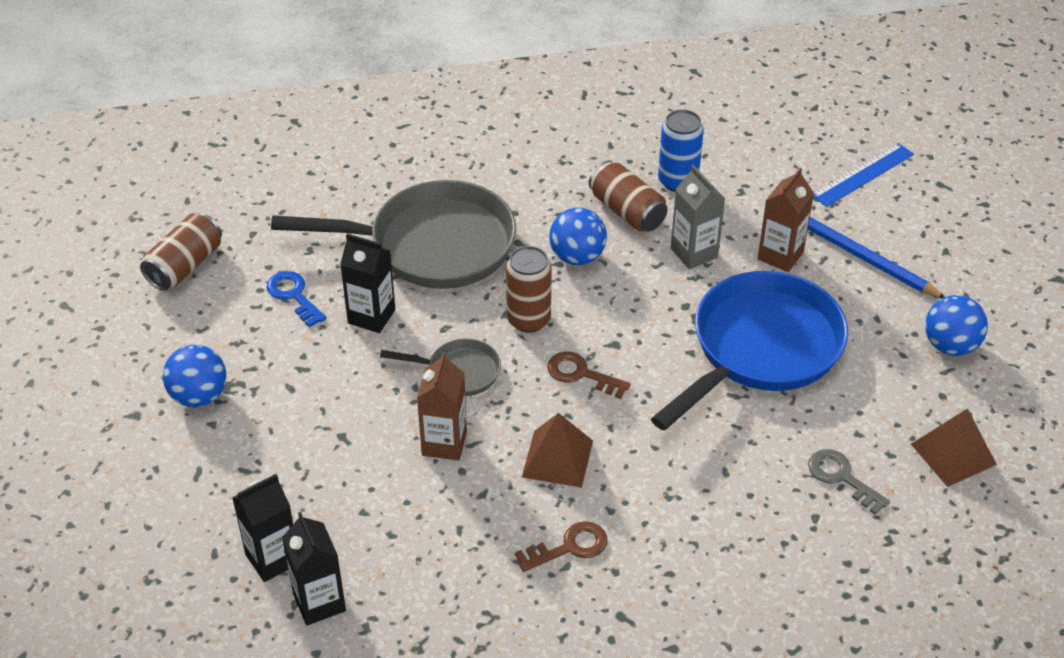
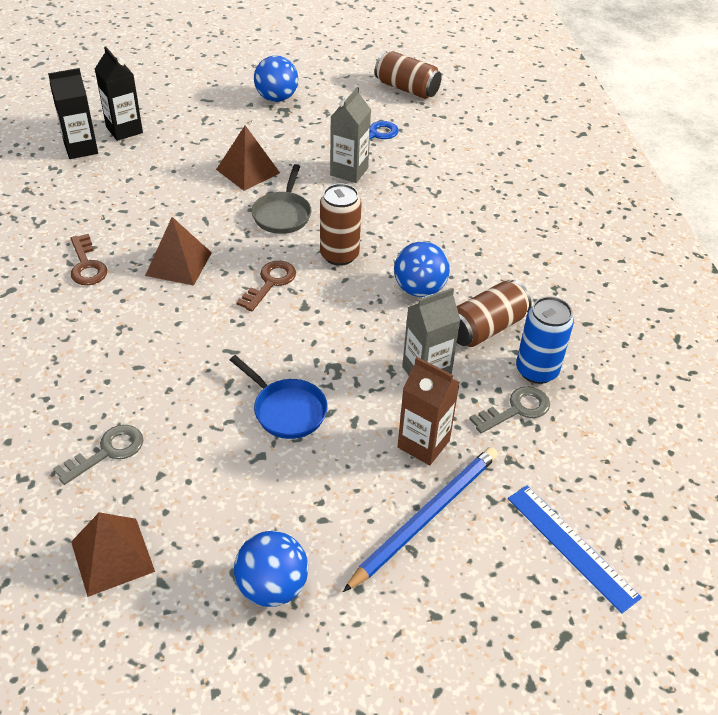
camera: 90 degrees right, 0 degrees up
grey pan [271,180,516,289] -> none
black carton [340,233,395,333] -> grey carton [330,87,371,183]
brown carton [417,352,467,461] -> none
blue pan [651,271,848,431] -> blue pan [230,355,328,439], size x0.47
none -> brown pyramid [216,125,280,191]
none -> grey key [469,386,550,433]

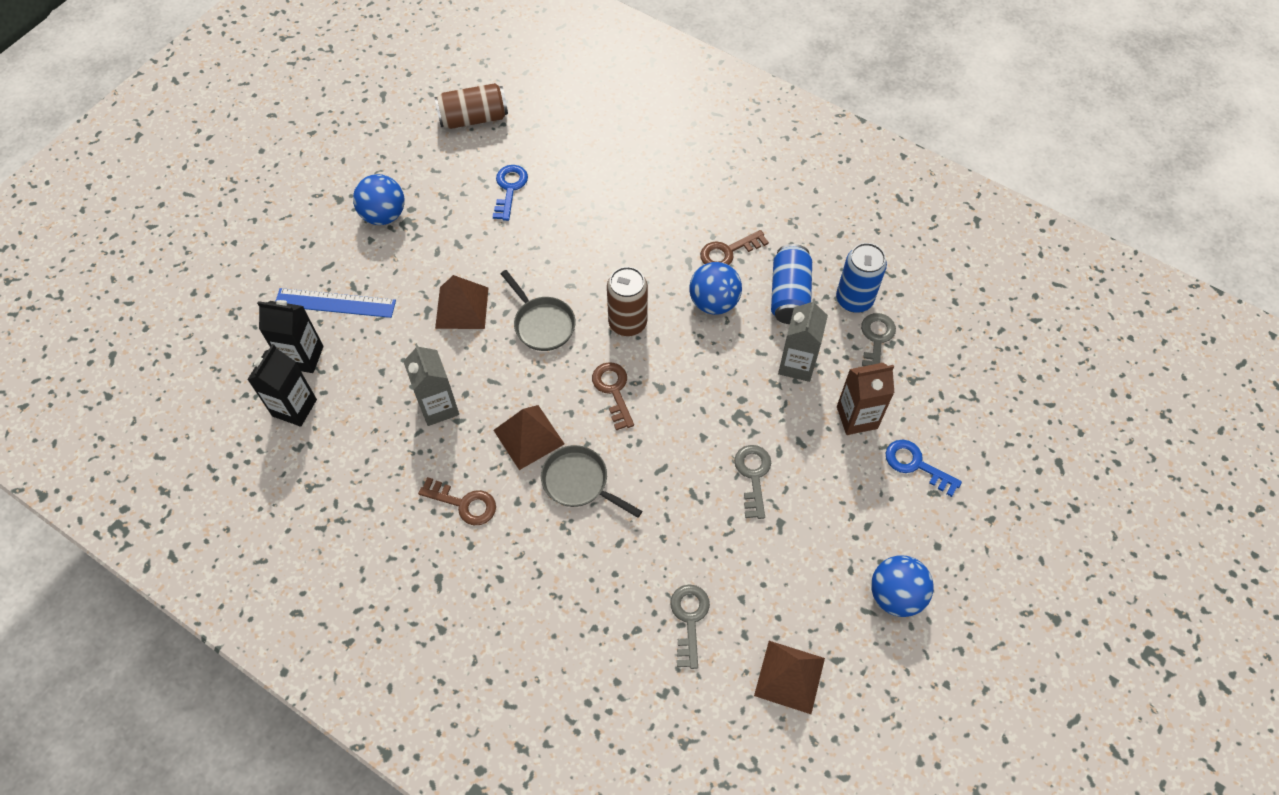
camera: 45 degrees left, 15 degrees up
blue pan [230,355,328,439] -> grey key [734,445,771,519]
grey carton [330,87,371,183] -> grey carton moved to [403,343,459,426]
blue pencil [343,447,498,592] -> blue key [886,440,962,497]
brown can [457,280,532,347] -> blue can [771,244,812,324]
blue ruler [508,485,642,614] -> blue ruler moved to [275,288,396,318]
none -> grey pan [541,445,642,518]
none -> brown key [700,230,769,265]

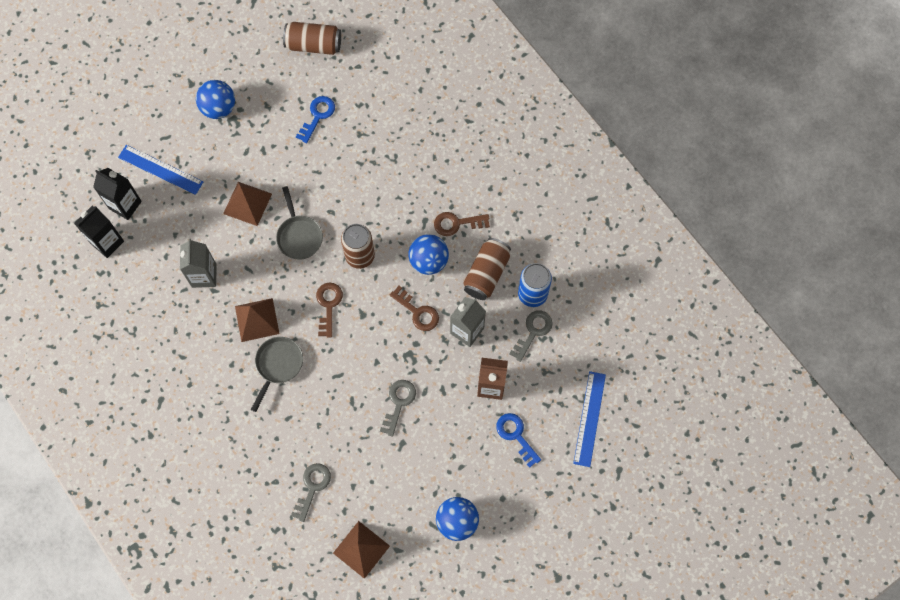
camera: 20 degrees right, 10 degrees up
brown key [418,477,496,525] -> brown key moved to [390,286,439,331]
grey pan [541,445,642,518] -> grey pan turned 60 degrees clockwise [251,337,303,412]
blue can [771,244,812,324] -> brown can [463,238,511,300]
none -> blue ruler [573,371,606,467]

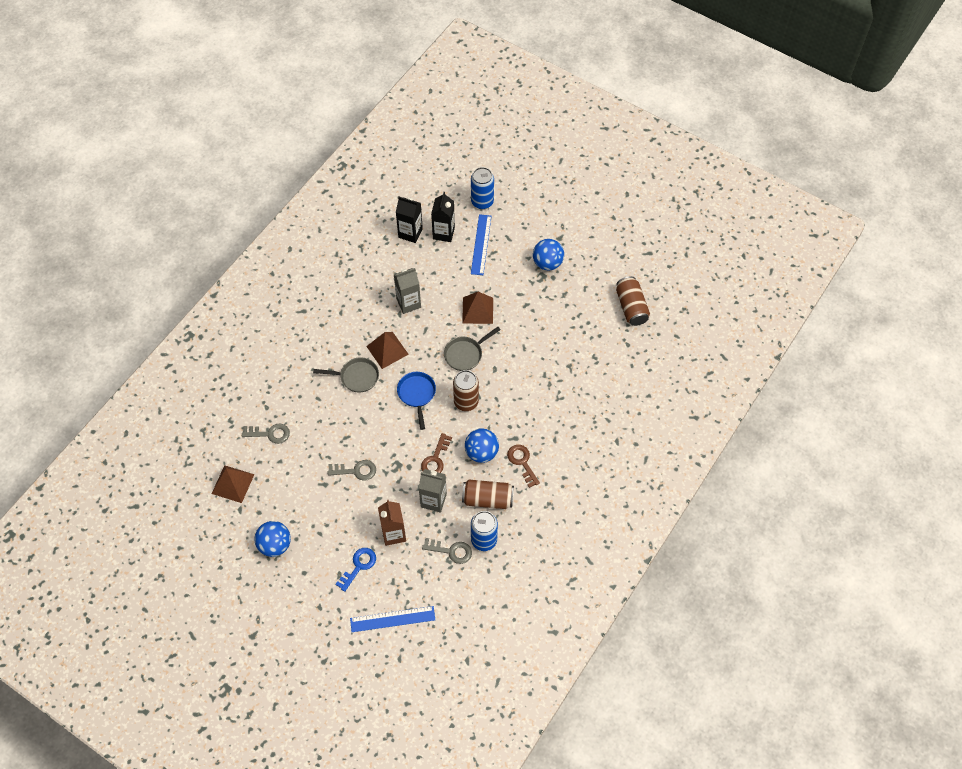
camera: 70 degrees right, 10 degrees down
blue key [296,96,335,143] -> none
brown key [316,282,343,337] -> blue pan [397,372,436,430]
none -> blue can [471,167,494,209]

